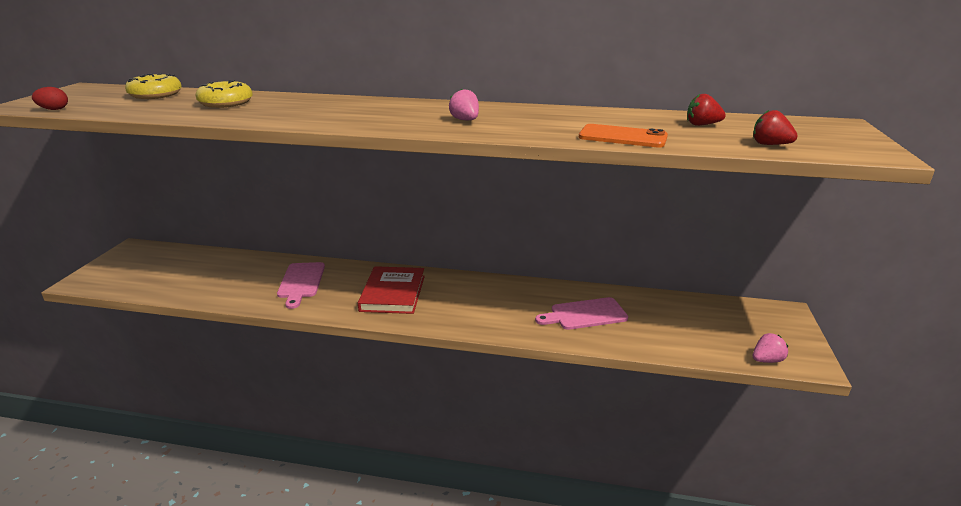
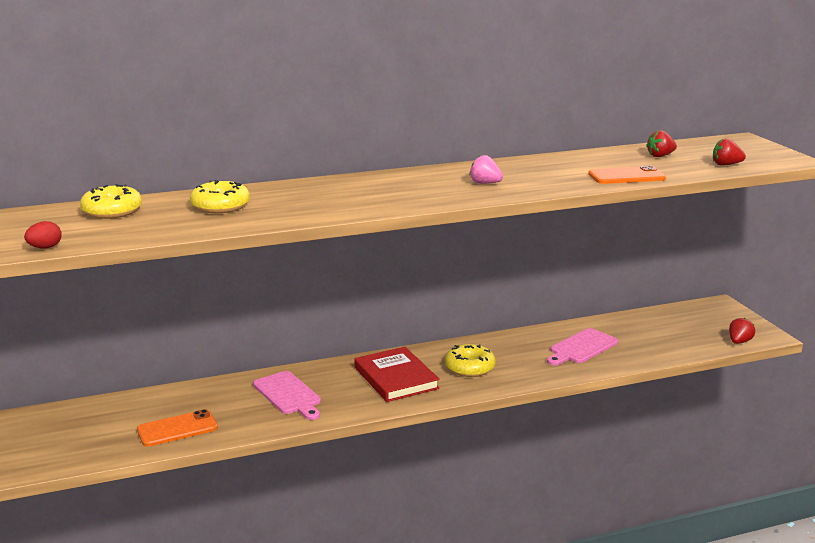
camera: 30 degrees left, 5 degrees down
pink strawberry [753,333,788,363] -> red strawberry [729,318,755,344]
none -> orange phone [137,409,218,447]
none -> yellow donut [445,344,496,377]

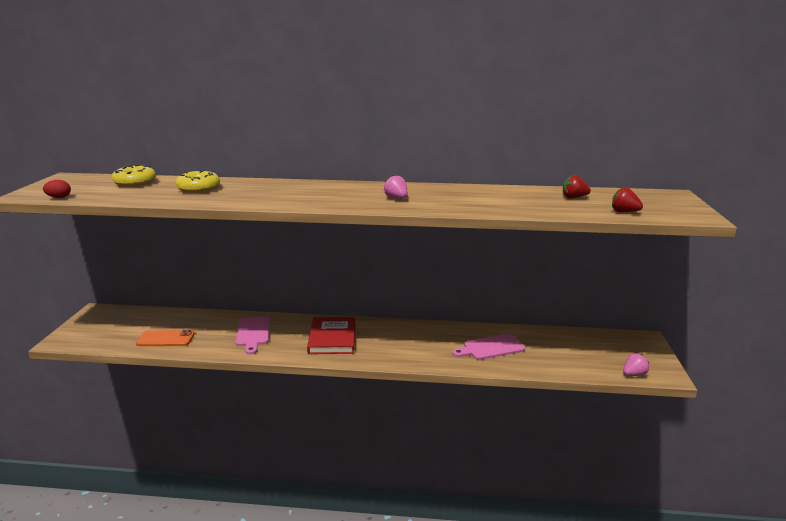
camera: 25 degrees right, 0 degrees up
yellow donut [445,344,496,377] -> none
orange phone [588,165,666,184] -> none
red strawberry [729,318,755,344] -> pink strawberry [623,353,649,376]

